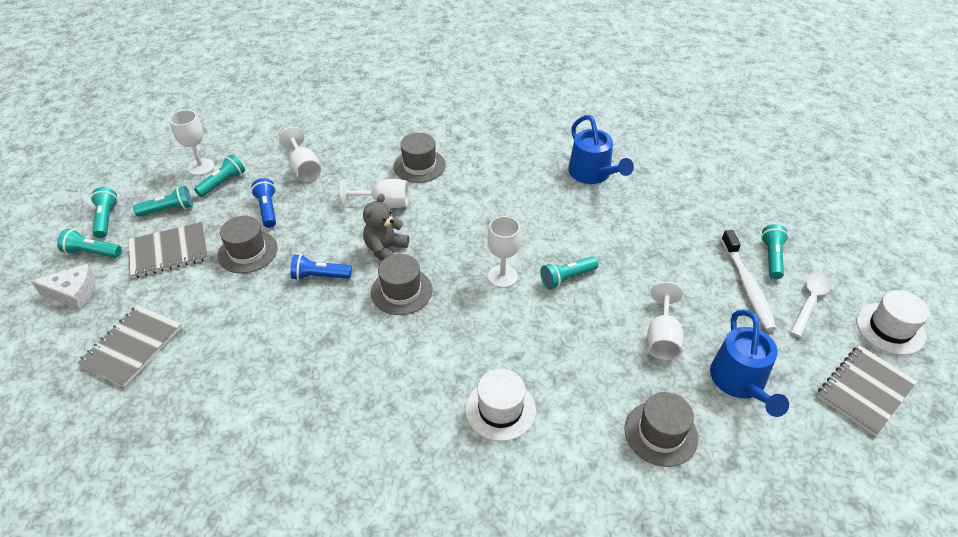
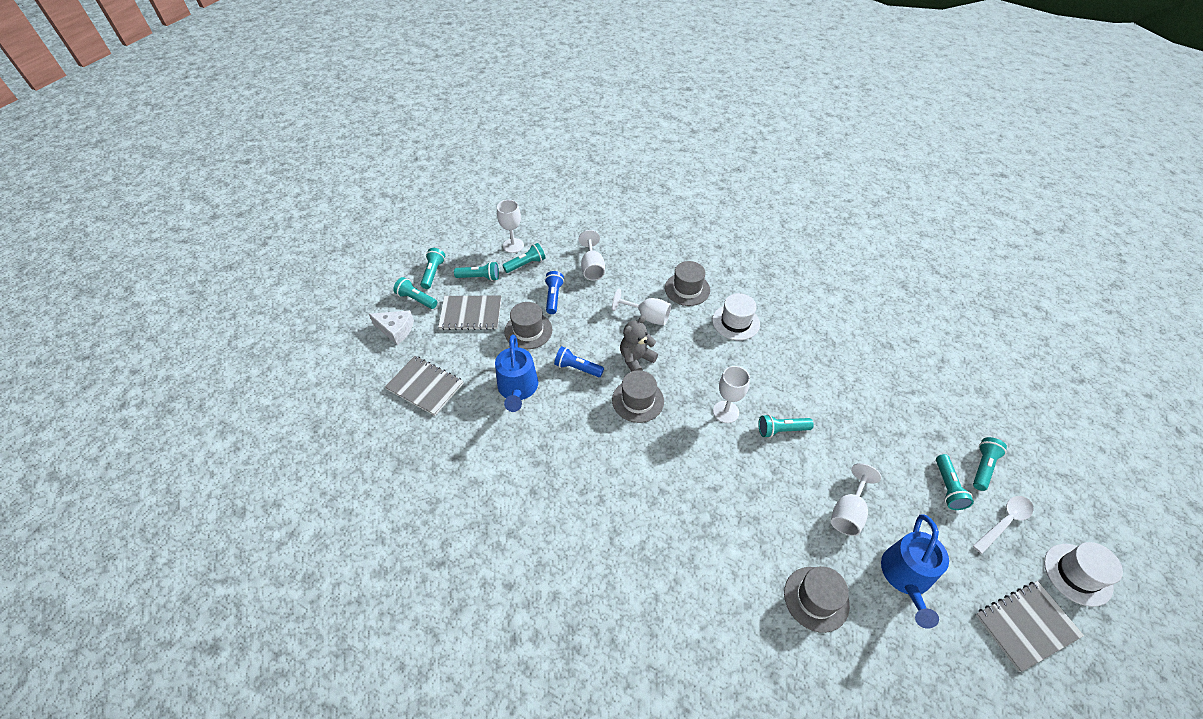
camera: 20 degrees right, 5 degrees up
grey notebook [77,305,182,387] -> grey notebook turned 75 degrees clockwise [385,356,464,416]
white hat [465,369,536,441] -> white hat moved to [712,293,760,340]
blue watering can [568,115,634,184] -> blue watering can moved to [495,334,538,412]
white toothbrush [721,230,777,331] -> turquoise flashlight [936,454,974,510]

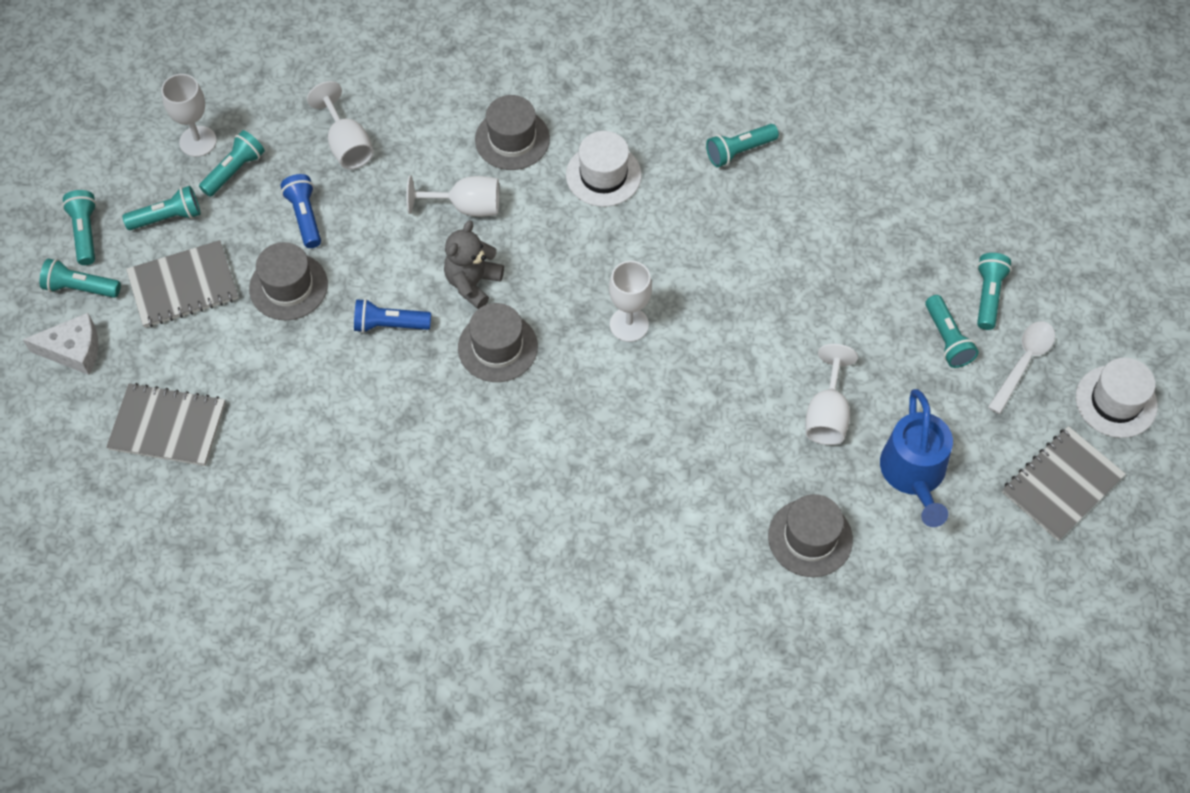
camera: 20 degrees left, 10 degrees up
blue watering can [495,334,538,412] -> none
turquoise flashlight [758,414,814,438] -> turquoise flashlight moved to [706,124,779,167]

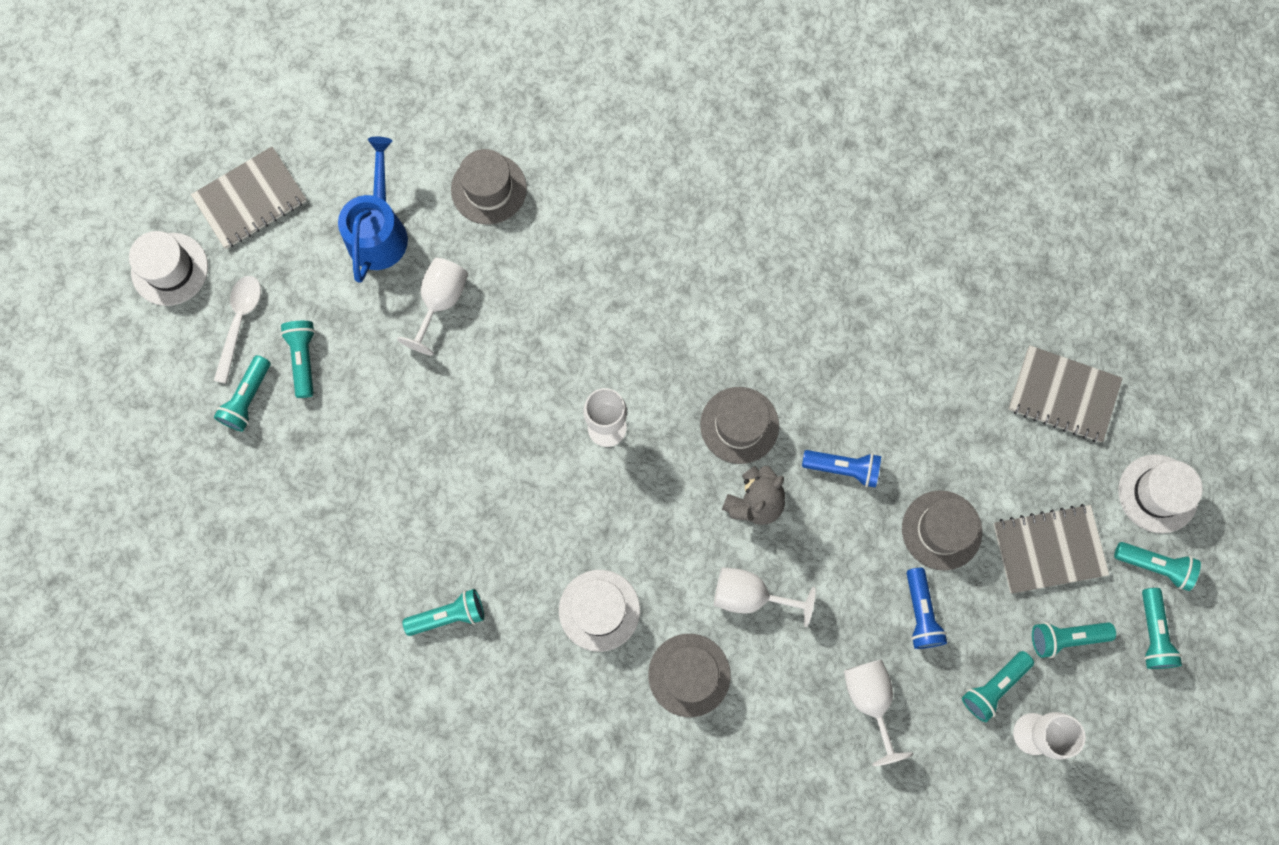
camera: 170 degrees left, 15 degrees up
white cheese [22,313,98,375] -> white hat [1118,454,1203,533]
white spoon [988,321,1055,414] -> white spoon turned 150 degrees clockwise [214,276,261,384]

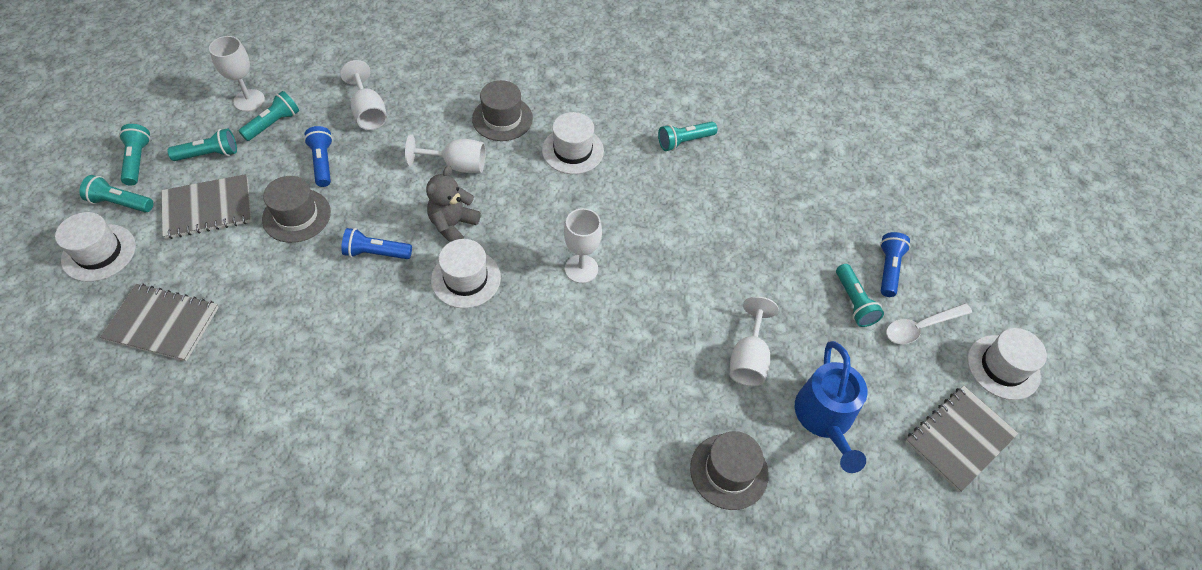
camera: 170 degrees right, 20 degrees down
white spoon [214,276,261,384] -> white spoon turned 60 degrees clockwise [886,303,972,344]
turquoise flashlight [214,355,270,432] -> blue flashlight [880,232,910,297]
grey hat [700,387,779,464] -> white hat [431,239,501,308]

